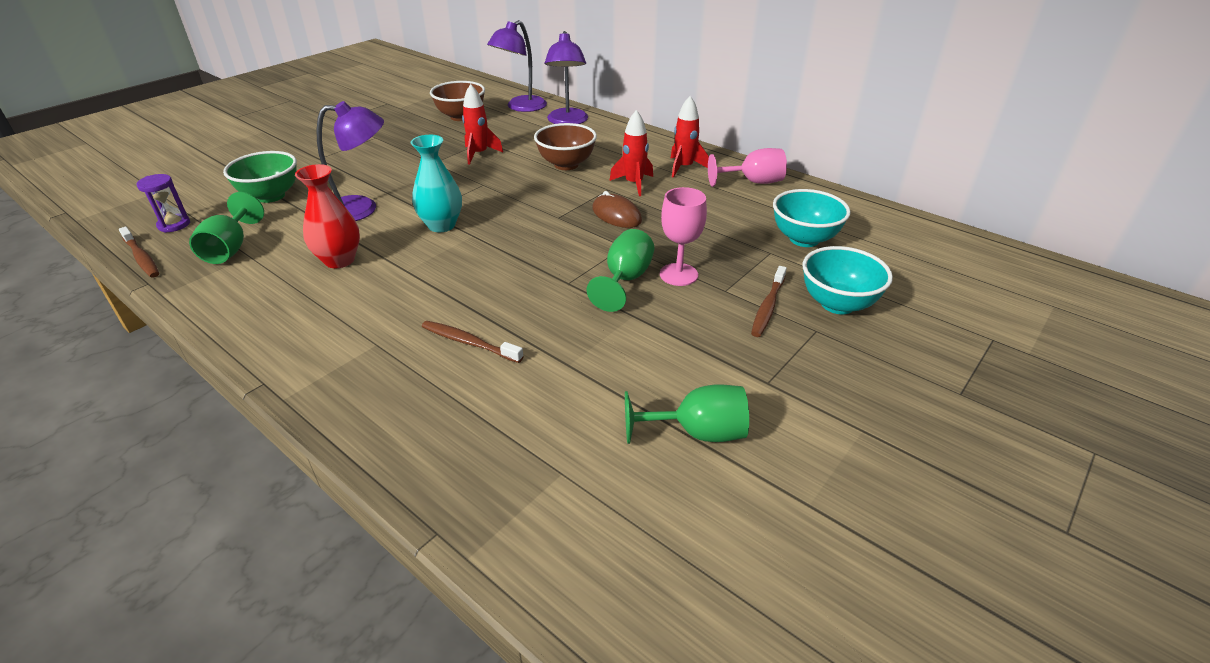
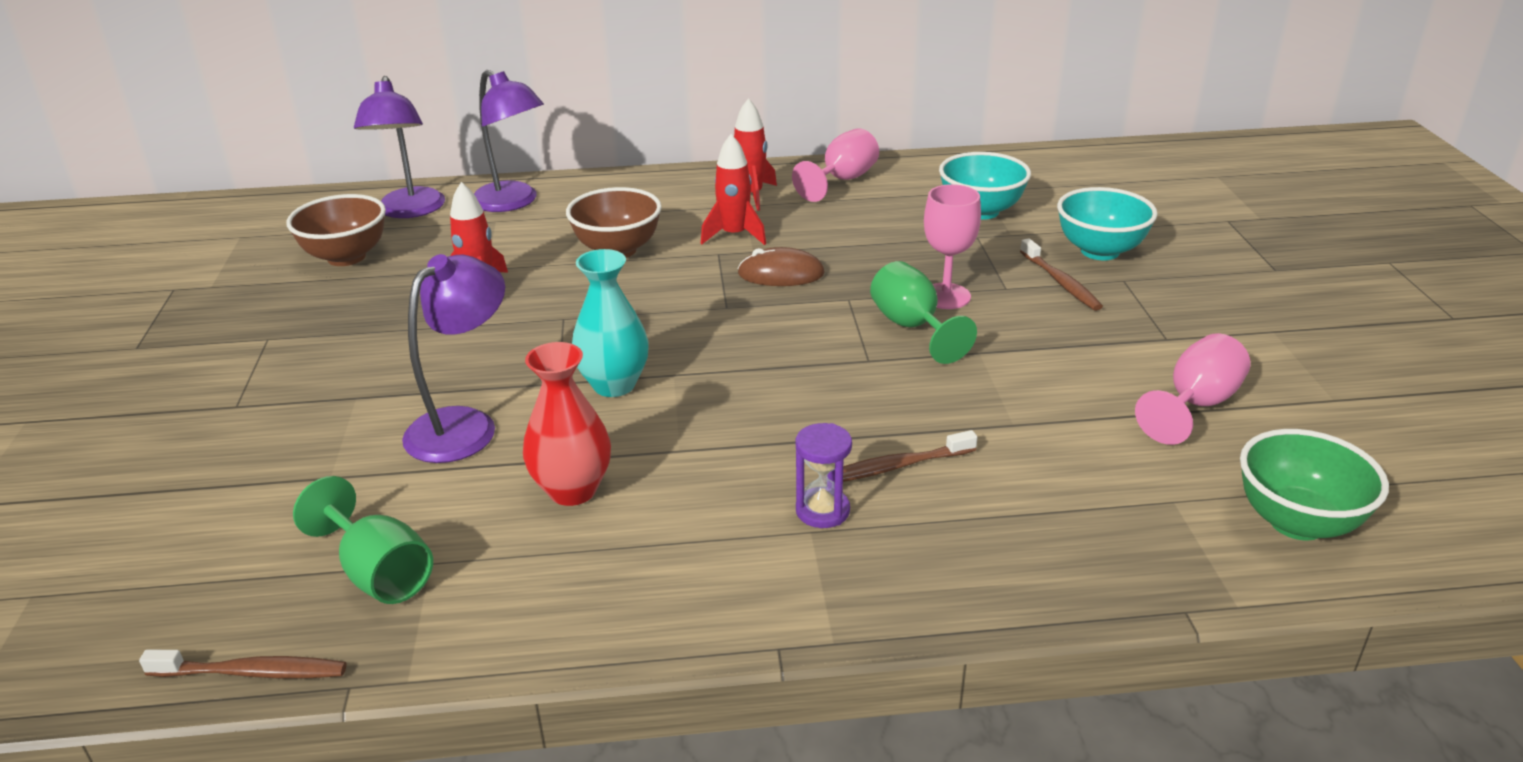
camera: 45 degrees left, 5 degrees down
purple hourglass [137,174,190,233] -> purple hourglass moved to [796,423,852,528]
green bowl [223,151,297,203] -> green bowl moved to [1240,429,1389,541]
green goblet [625,384,749,444] -> pink goblet [1135,333,1250,445]

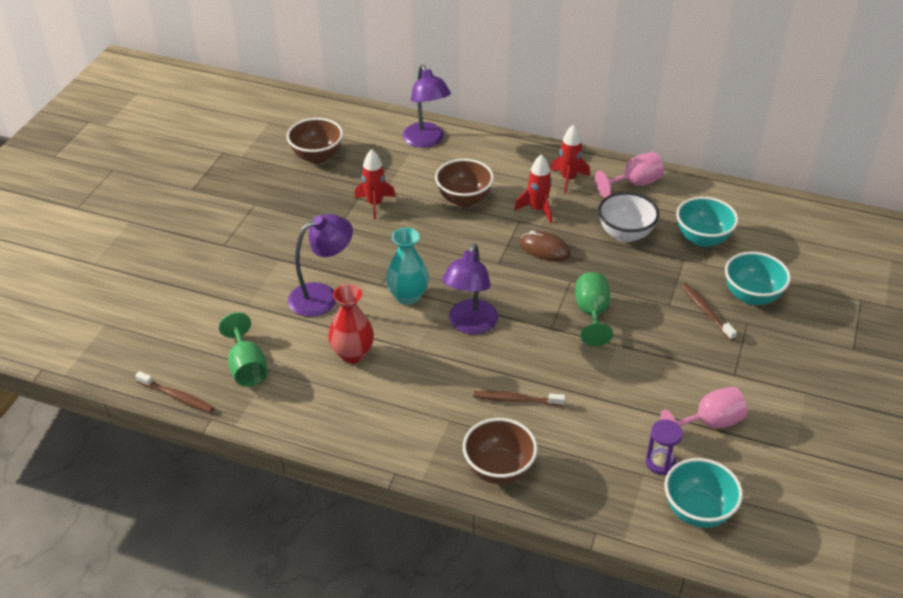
camera: 25 degrees right, 10 degrees up
purple lamp [354,76,445,218] -> purple lamp moved to [442,244,498,334]
purple hourglass [796,423,852,528] -> purple hourglass moved to [646,419,683,475]
pink goblet [924,184,981,309] -> none
brown toothbrush [1020,238,1103,311] -> brown toothbrush turned 150 degrees clockwise [681,283,737,341]
green bowl [1240,429,1389,541] -> turquoise bowl [664,458,743,528]
none -> brown bowl [463,418,538,484]
none -> white bowl [598,192,659,242]

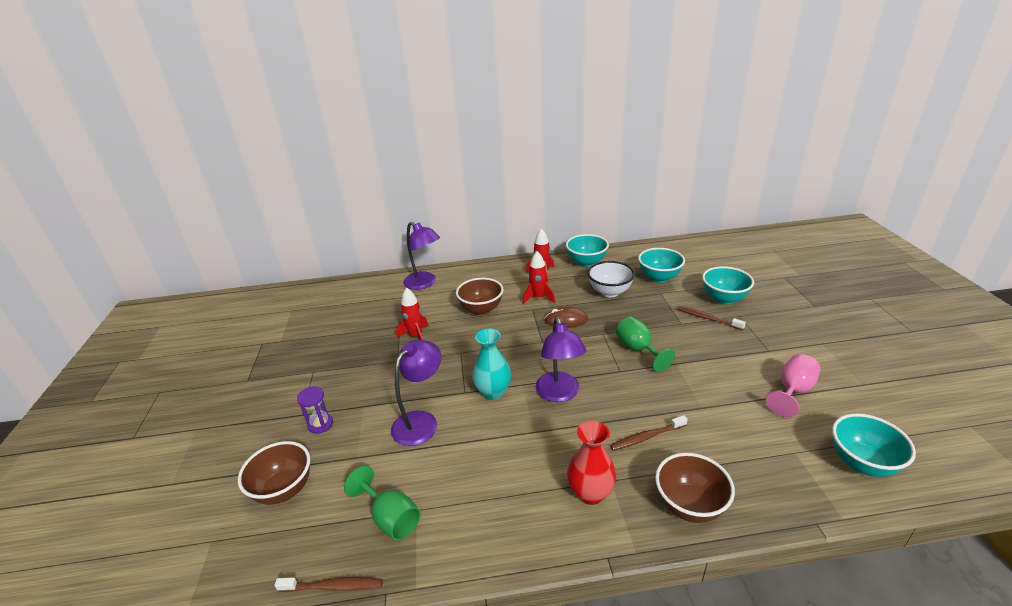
camera: 25 degrees left, 10 degrees down
brown bowl [287,118,343,164] -> brown bowl moved to [238,441,310,505]
red vase [328,284,374,364] -> red vase moved to [567,421,616,505]
pink goblet [595,152,664,198] -> turquoise bowl [566,234,609,267]
purple hourglass [646,419,683,475] -> purple hourglass moved to [297,386,333,434]

